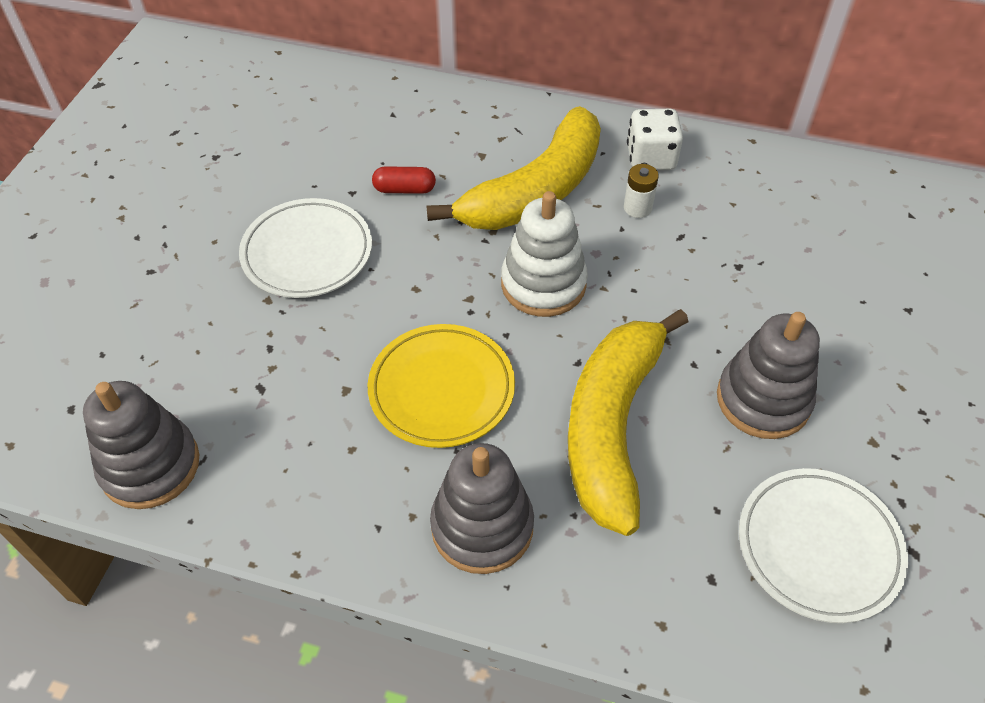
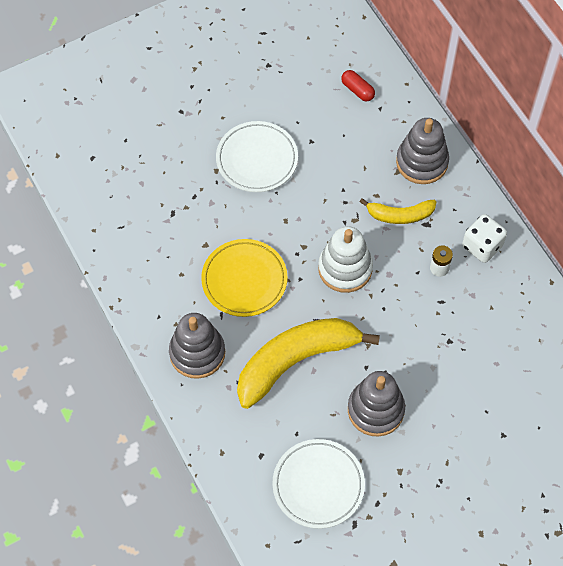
camera: 45 degrees right, 10 degrees up
grey stacking toy [83,381,200,509] -> grey stacking toy moved to [396,118,449,184]
red capsule [372,166,436,194] -> red capsule moved to [341,70,375,101]
yellow banana [426,106,601,230] -> yellow banana [360,198,437,224], size x0.52

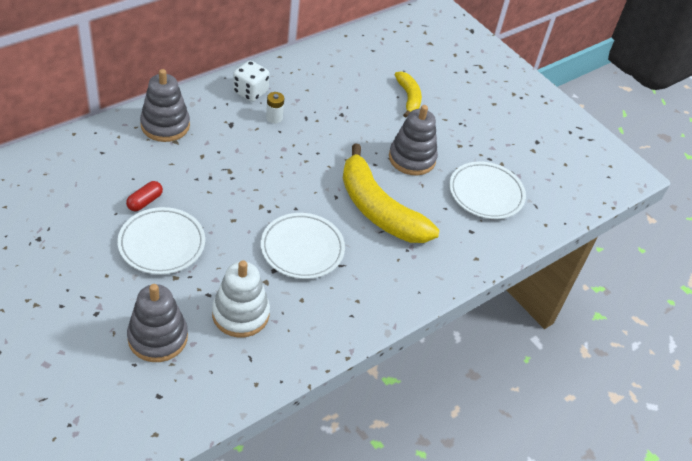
camera: 105 degrees left, 15 degrees down
grey stacking toy [169,313,225,379] -> grey stacking toy moved to [127,284,188,362]
yellow plate [201,239,287,317] -> white plate [261,213,345,279]
white stacking toy [318,226,373,293] -> white stacking toy moved to [212,260,270,338]
red capsule [341,70,375,101] -> red capsule moved to [126,181,163,211]
yellow banana [360,198,437,224] -> yellow banana moved to [395,71,422,118]

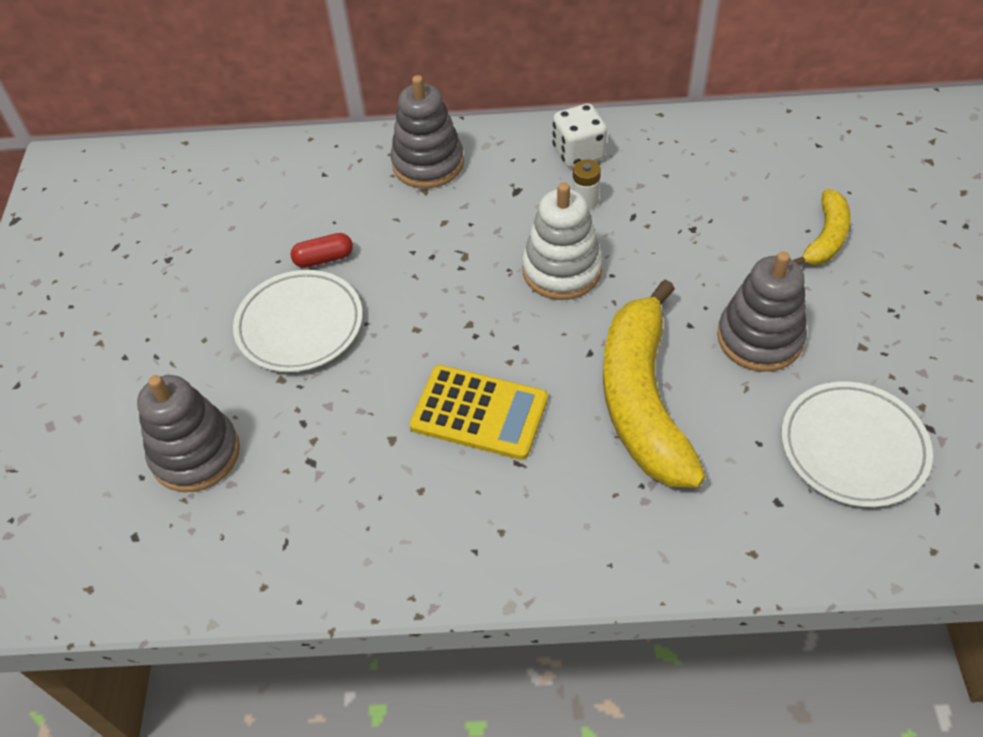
camera: 45 degrees right, 5 degrees up
white stacking toy [212,260,270,338] -> white stacking toy moved to [522,183,603,300]
white plate [261,213,345,279] -> yellow calculator [410,365,548,460]

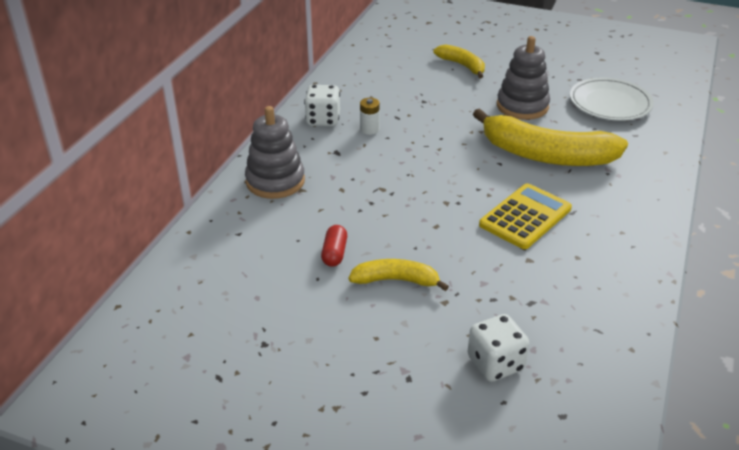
camera: 70 degrees left, 15 degrees down
grey stacking toy [137,375,240,492] -> white dice [468,314,529,382]
white plate [233,270,363,372] -> yellow banana [349,259,449,291]
white stacking toy [522,183,603,300] -> none

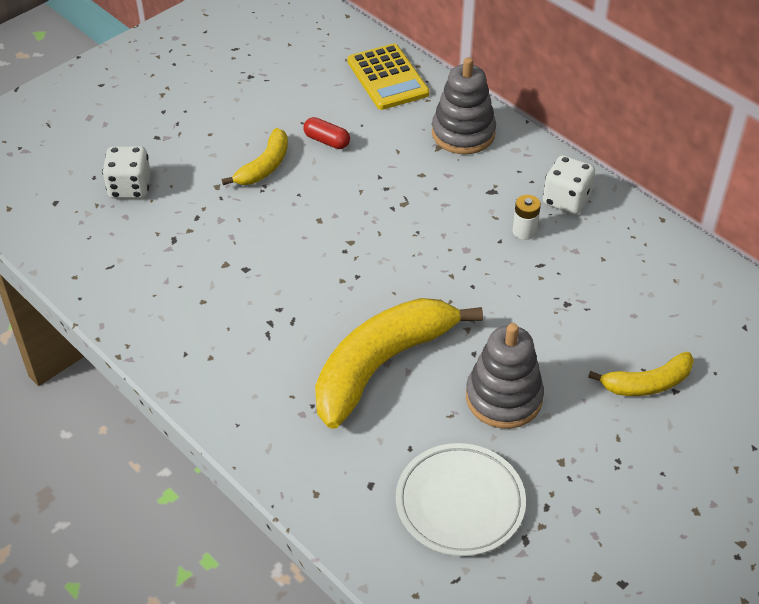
camera: 115 degrees right, 10 degrees up
yellow calculator [479,183,572,249] -> yellow calculator moved to [348,44,430,110]

